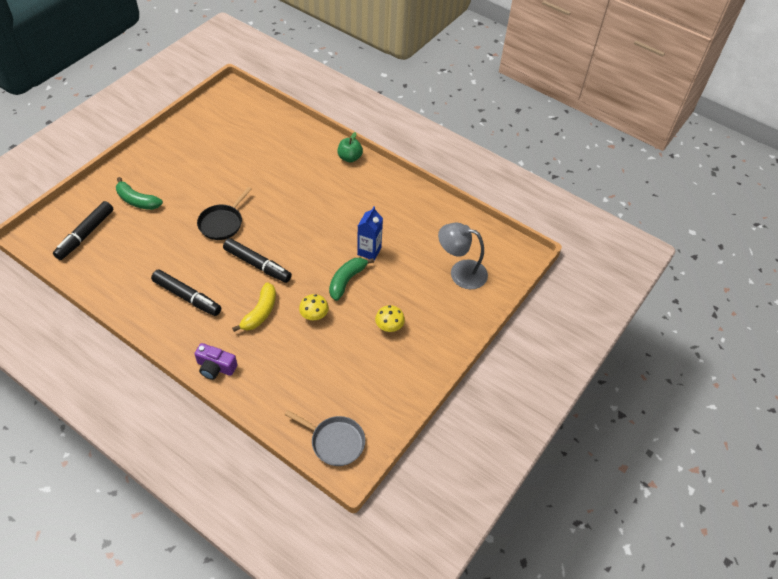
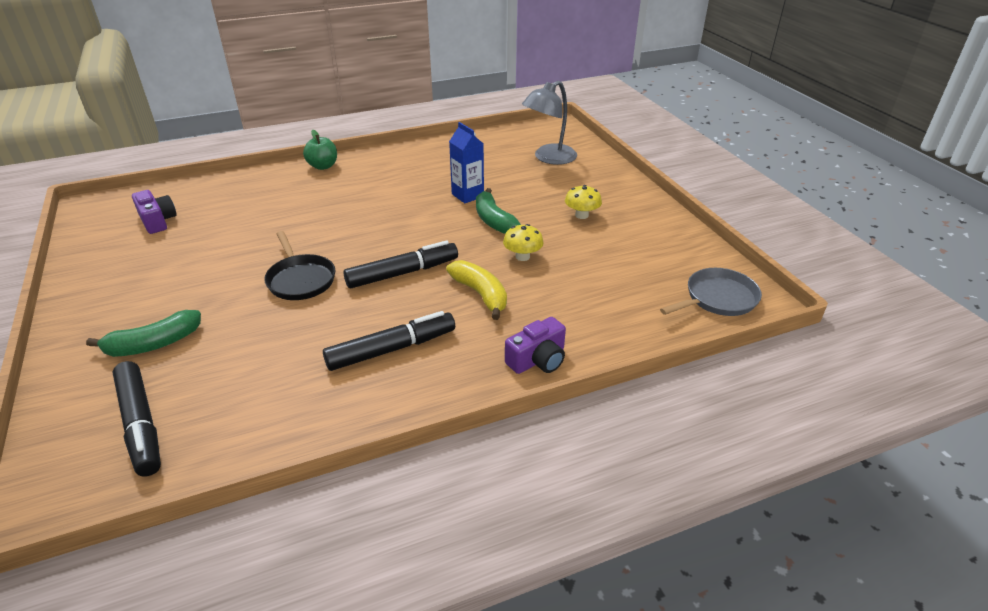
camera: 55 degrees left, 15 degrees down
none -> purple camera [132,190,177,234]

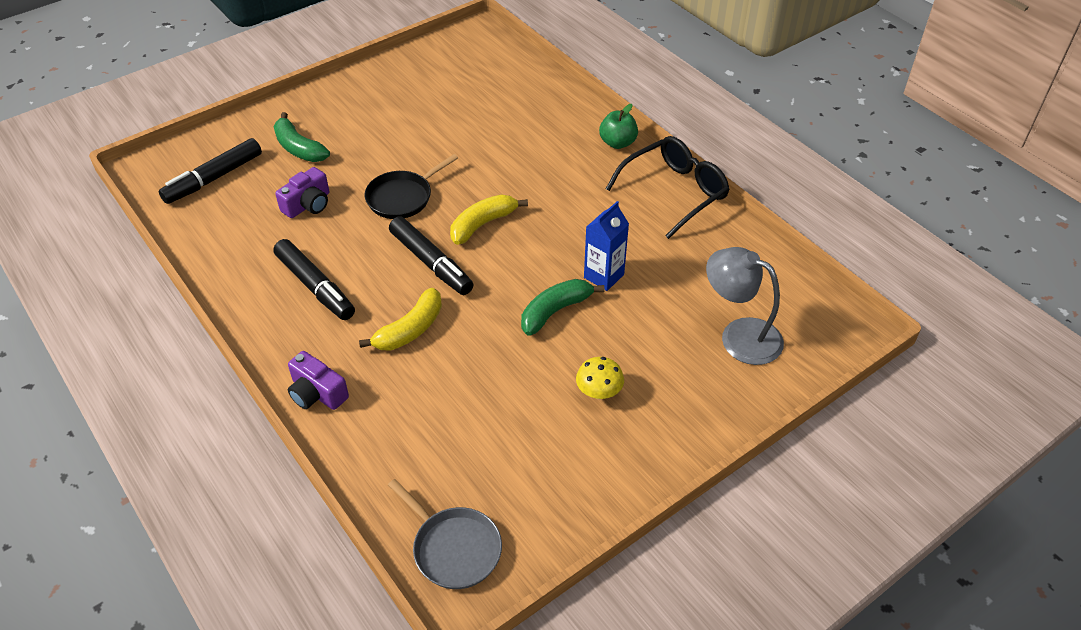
camera: 75 degrees right, 10 degrees up
purple camera [132,190,177,234] -> purple camera moved to [275,167,329,218]
yellow mushroom [503,224,544,261] -> none
none -> yellow banana [450,194,528,245]
none -> black glasses [606,136,730,239]

